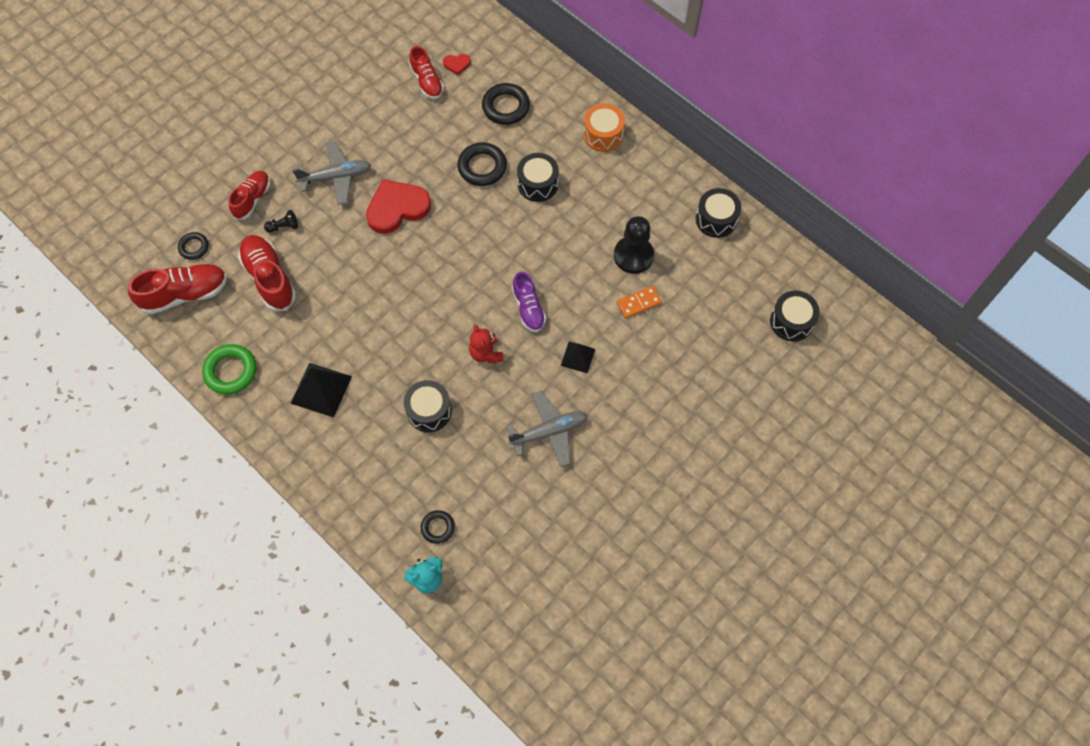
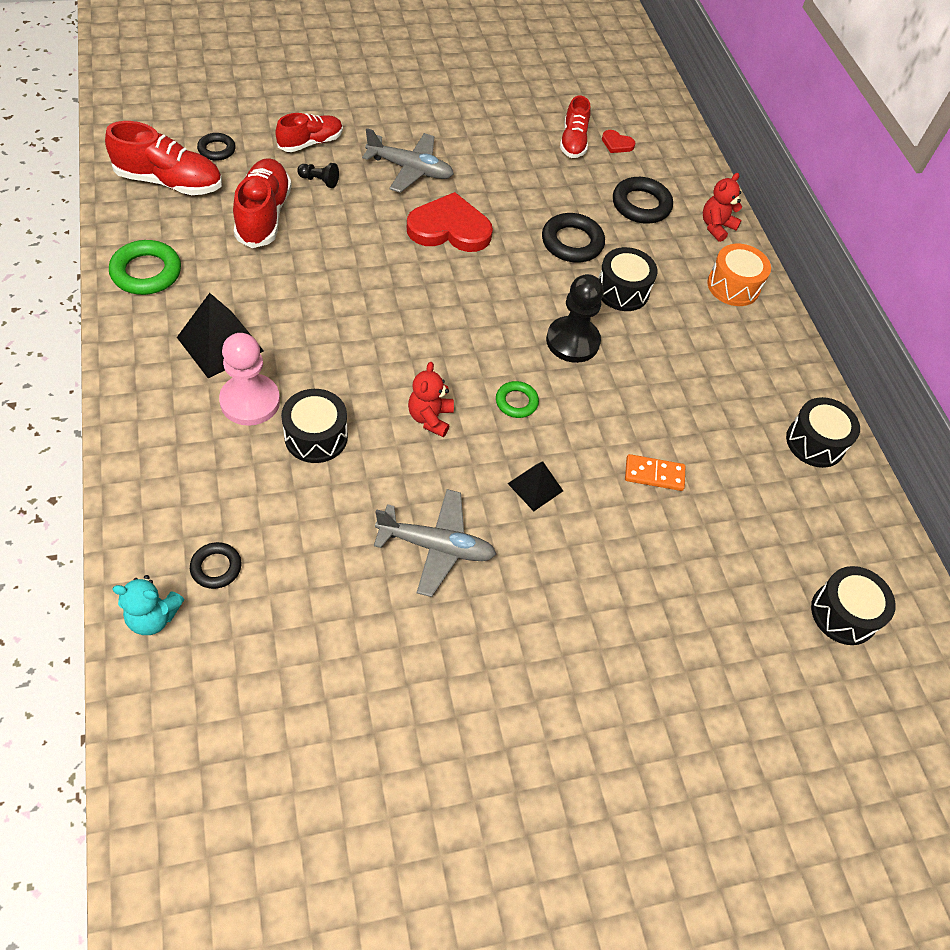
camera: 25 degrees right, 10 degrees down
purple shoe [512,271,546,332] -> green ring [496,381,539,418]
black pawn [614,216,654,274] -> black pawn moved to [546,274,604,363]
none -> pink pawn [219,333,280,426]
none -> red teddy bear [703,173,742,242]

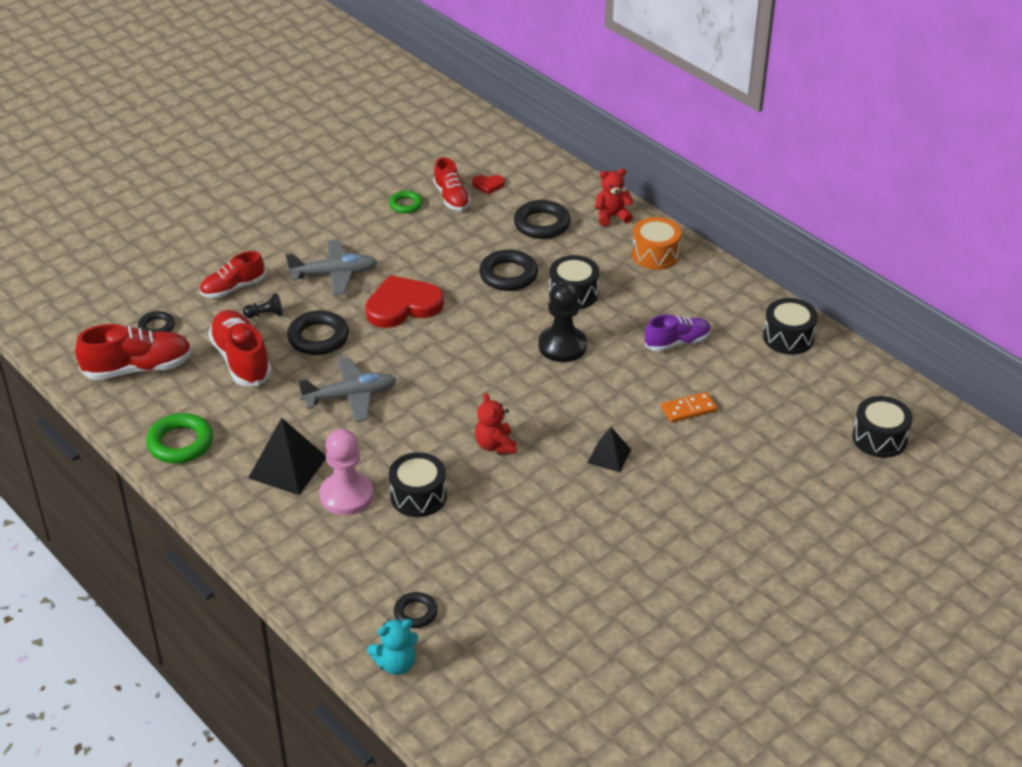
camera: 20 degrees left, 15 degrees down
red shoe [275,113,343,152] -> red shoe turned 150 degrees counterclockwise [199,251,264,298]
grey plane [374,489,496,597] -> grey plane moved to [298,357,397,422]
green ring [496,381,539,418] -> green ring moved to [389,191,423,213]
red teddy bear [703,173,742,242] -> red teddy bear turned 60 degrees clockwise [595,168,634,226]
none -> black ring [287,310,349,355]
none -> purple shoe [645,315,711,352]

